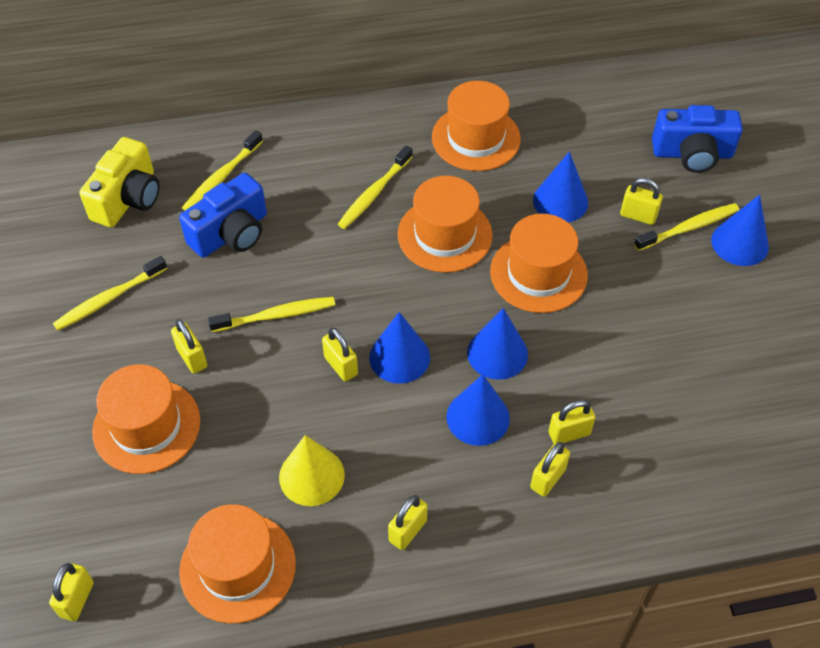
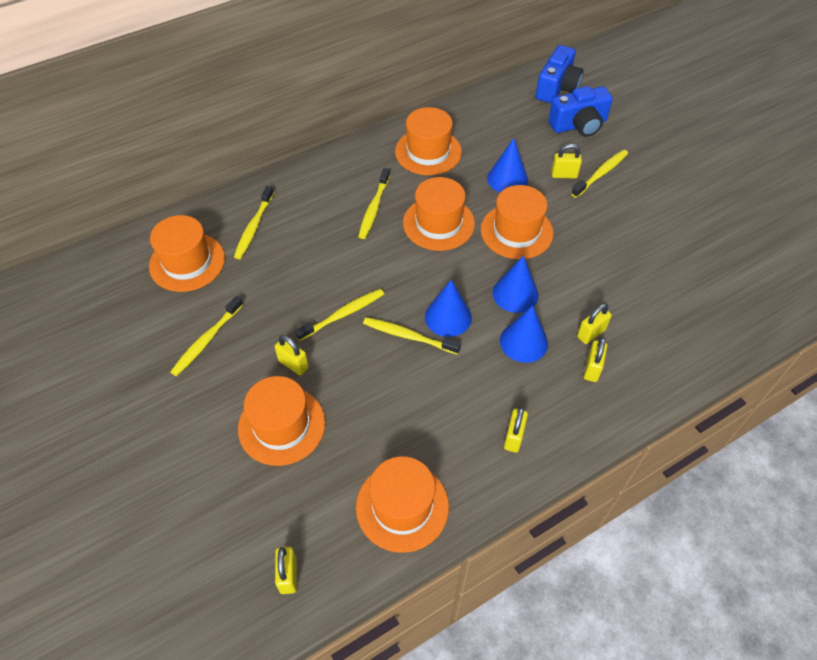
camera: 20 degrees left, 0 degrees up
yellow camera [79,137,160,227] -> orange hat [149,215,225,292]
blue camera [179,173,267,258] -> blue camera moved to [536,45,584,103]
yellow cone [279,435,345,506] -> none
yellow padlock [322,327,358,382] -> yellow toothbrush [363,317,461,355]
blue cone [711,194,769,266] -> none

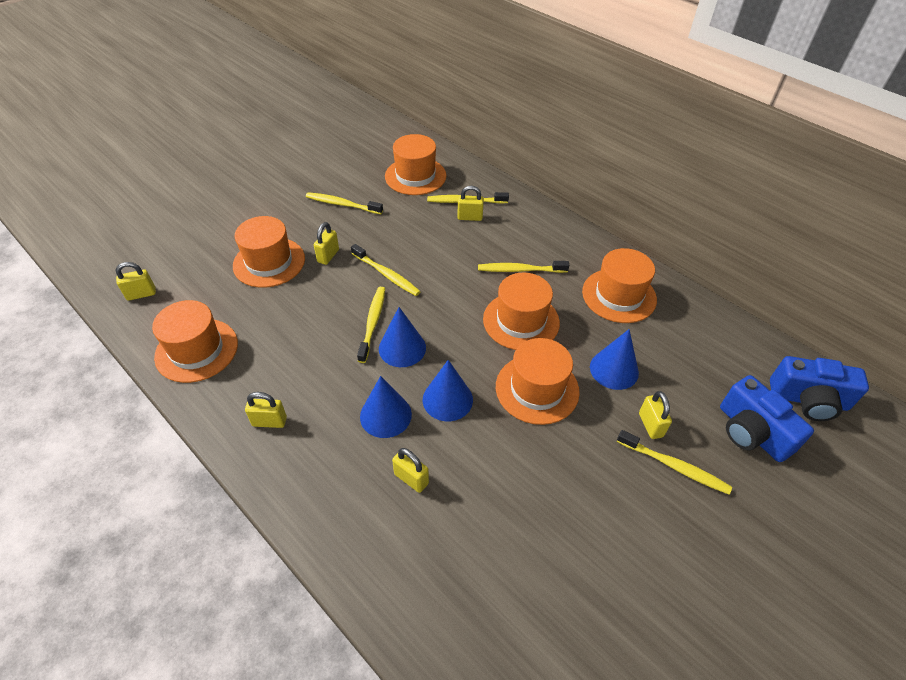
camera: 75 degrees right, 5 degrees down
yellow padlock [584,337,607,382] -> yellow padlock moved to [457,186,484,221]

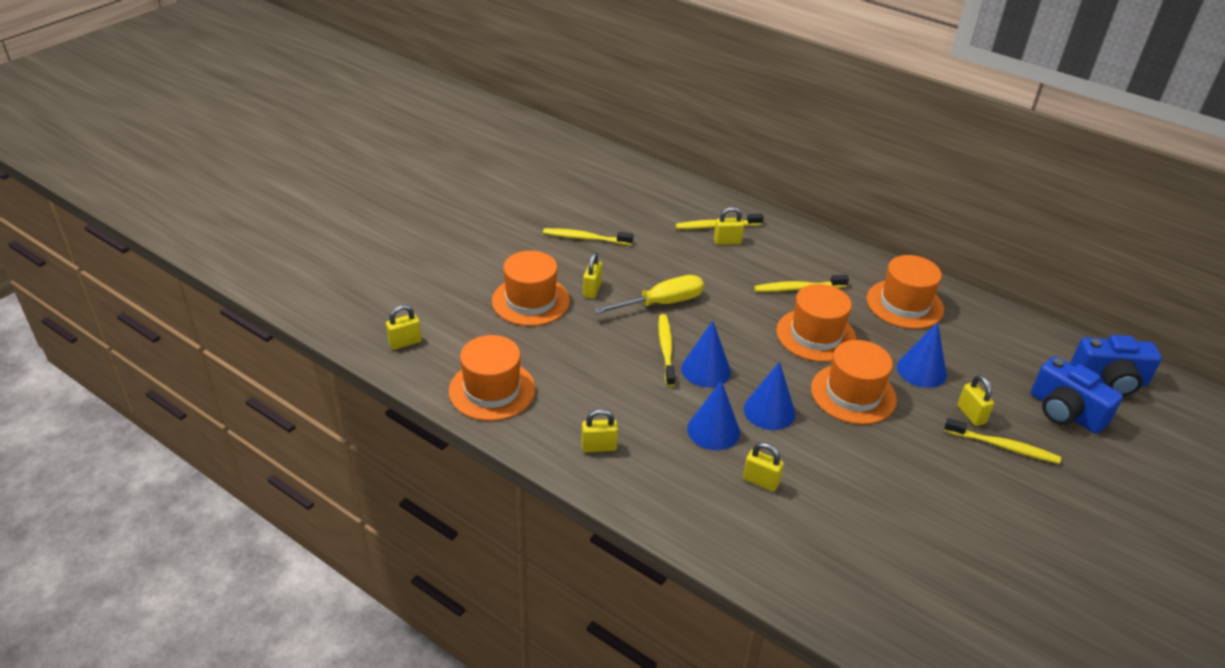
camera: 10 degrees left, 10 degrees down
yellow toothbrush [351,244,421,296] -> yellow screwdriver [593,275,704,314]
orange hat [385,134,446,195] -> none

